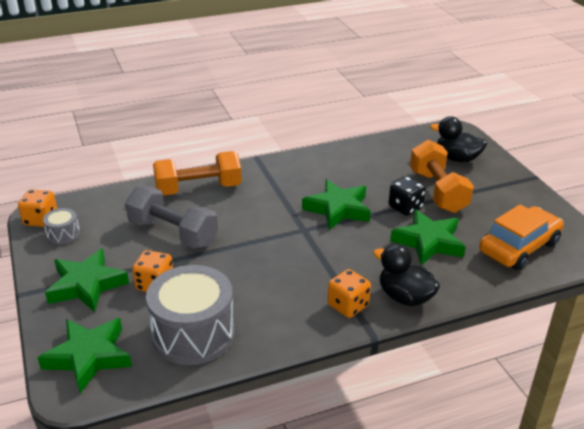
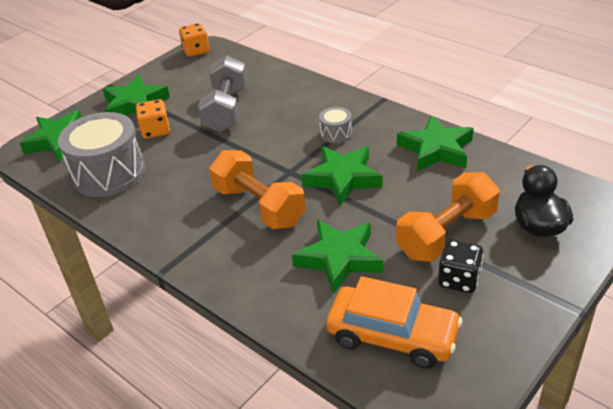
camera: 65 degrees right, 5 degrees up
grey drum [43,208,80,245] -> grey drum moved to [319,107,352,143]
orange dumbbell [153,151,242,196] -> orange dumbbell moved to [209,150,306,229]
orange dice [327,269,371,318] -> none
black duck [373,244,440,306] -> none
black dice [388,176,426,216] -> black dice moved to [438,240,484,293]
none -> green star [397,115,473,171]

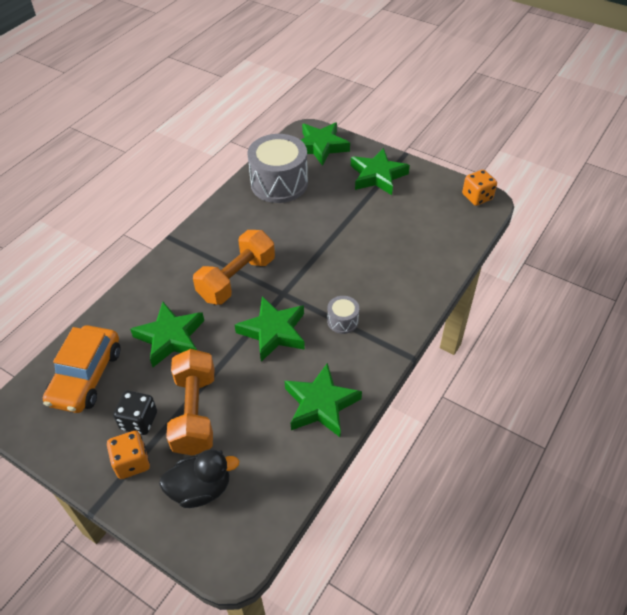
camera: 80 degrees right, 10 degrees up
orange dice [136,99,170,139] -> orange dice moved to [107,431,150,479]
grey dumbbell [198,55,247,132] -> none
orange dumbbell [396,172,500,262] -> orange dumbbell turned 45 degrees clockwise [166,349,214,456]

